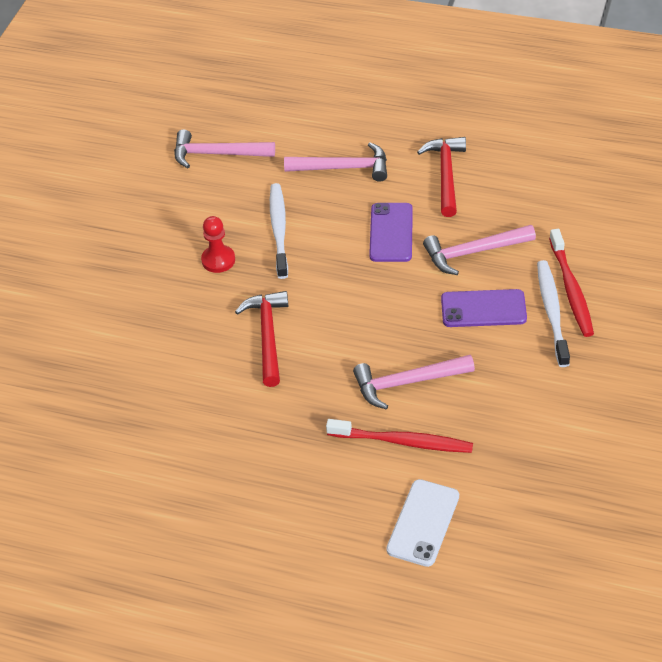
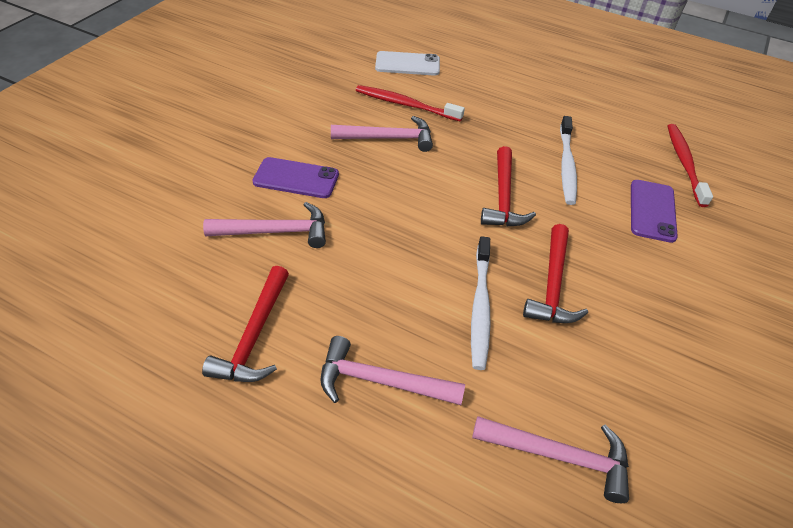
camera: 175 degrees left, 0 degrees up
red pawn [201,216,235,273] -> red hammer [523,224,588,323]
purple phone [369,203,413,262] -> purple phone moved to [631,180,678,243]
white phone [386,479,459,567] -> white phone turned 60 degrees clockwise [375,51,440,76]
white toothbrush [537,260,570,367] -> white toothbrush moved to [560,116,577,205]
red toothbrush [549,229,594,337] -> red toothbrush moved to [668,124,713,207]

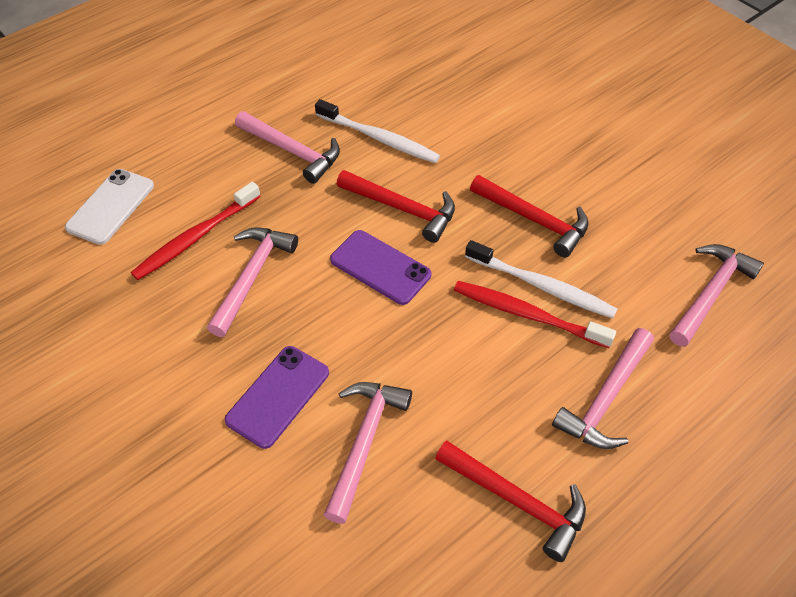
camera: 65 degrees left, 5 degrees up
purple phone [631,180,678,243] -> purple phone moved to [330,230,431,305]
red toothbrush [668,124,713,207] -> red toothbrush moved to [454,281,616,348]
none -> pink hammer [235,111,340,184]

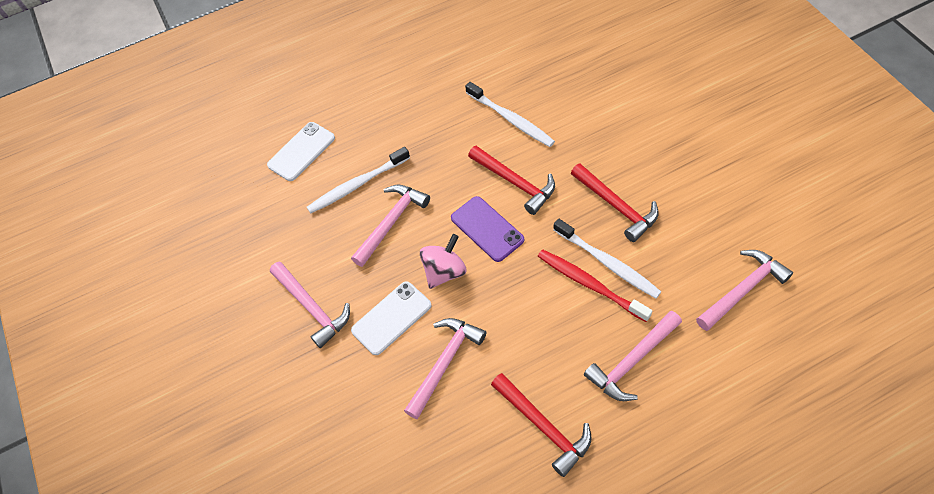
camera: 20 degrees right, 5 degrees up
red toothbrush [131,182,261,280] -> white toothbrush [307,147,410,213]
purple phone [225,346,329,449] -> white phone [351,281,431,355]
pink hammer [235,111,340,184] -> pink hammer moved to [270,261,350,348]
none -> pink spinning top [420,234,466,289]

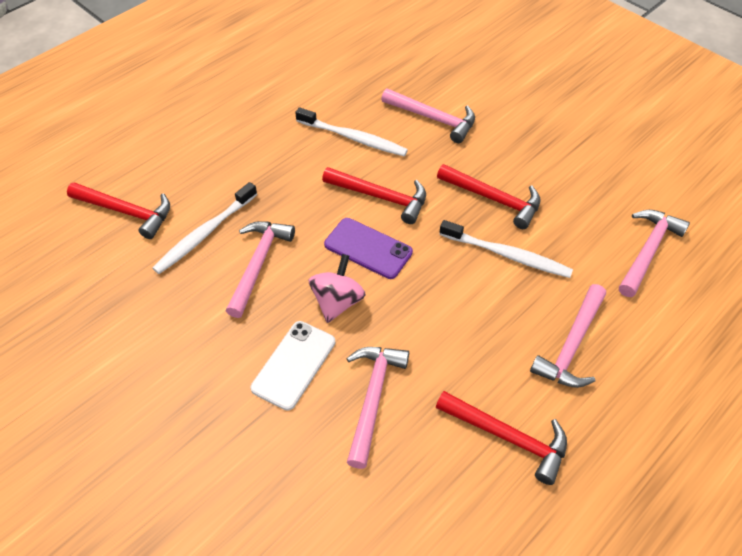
camera: 25 degrees left, 5 degrees down
white phone [267,122,335,181] -> red hammer [67,182,170,239]
pink hammer [270,261,350,348] -> pink hammer moved to [381,89,475,143]
red toothbrush [538,249,652,322] -> none

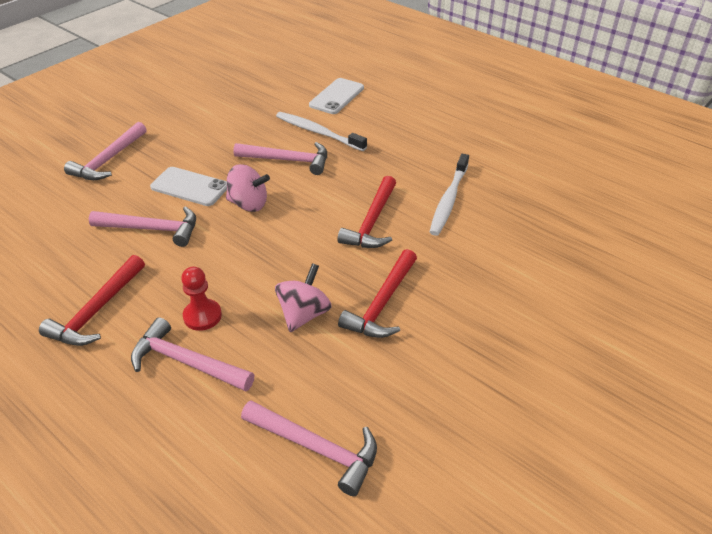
camera: 85 degrees right, 10 degrees down
red hammer [67,182,170,239] -> white phone [309,78,364,114]
purple phone [324,218,413,279] -> none
pink hammer [381,89,475,143] -> pink hammer moved to [64,122,147,180]
white toothbrush [439,220,573,278] -> pink spinning top [275,263,332,332]
none -> red pawn [181,266,222,331]

